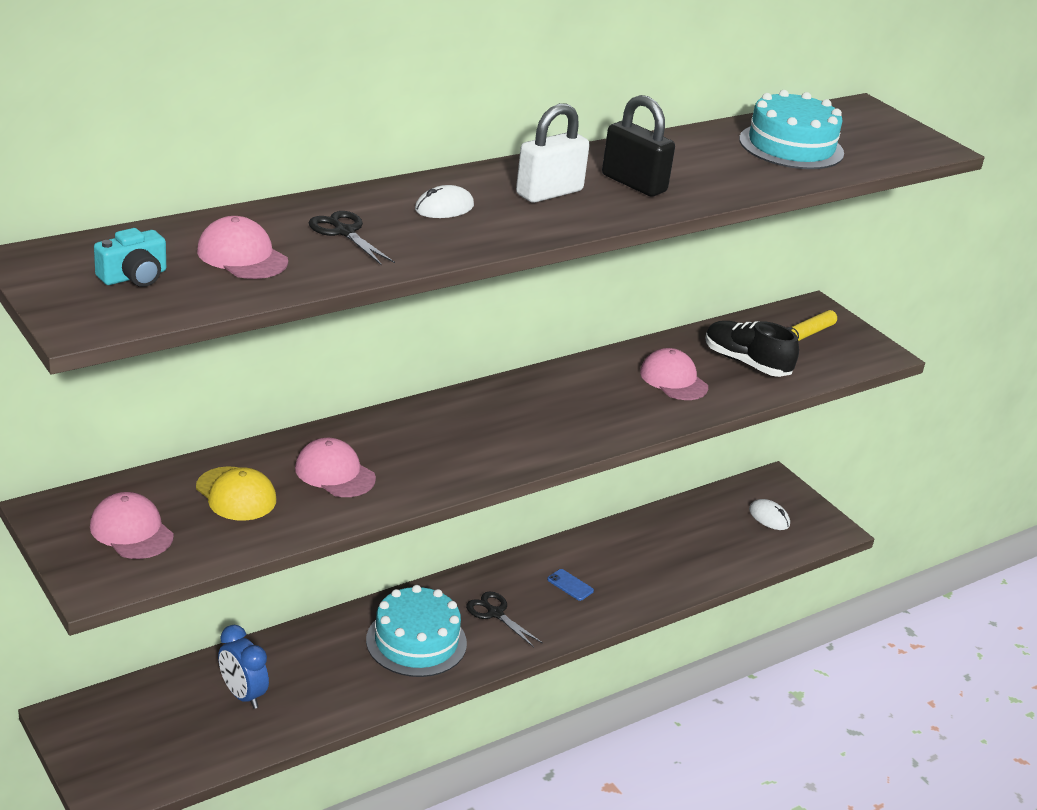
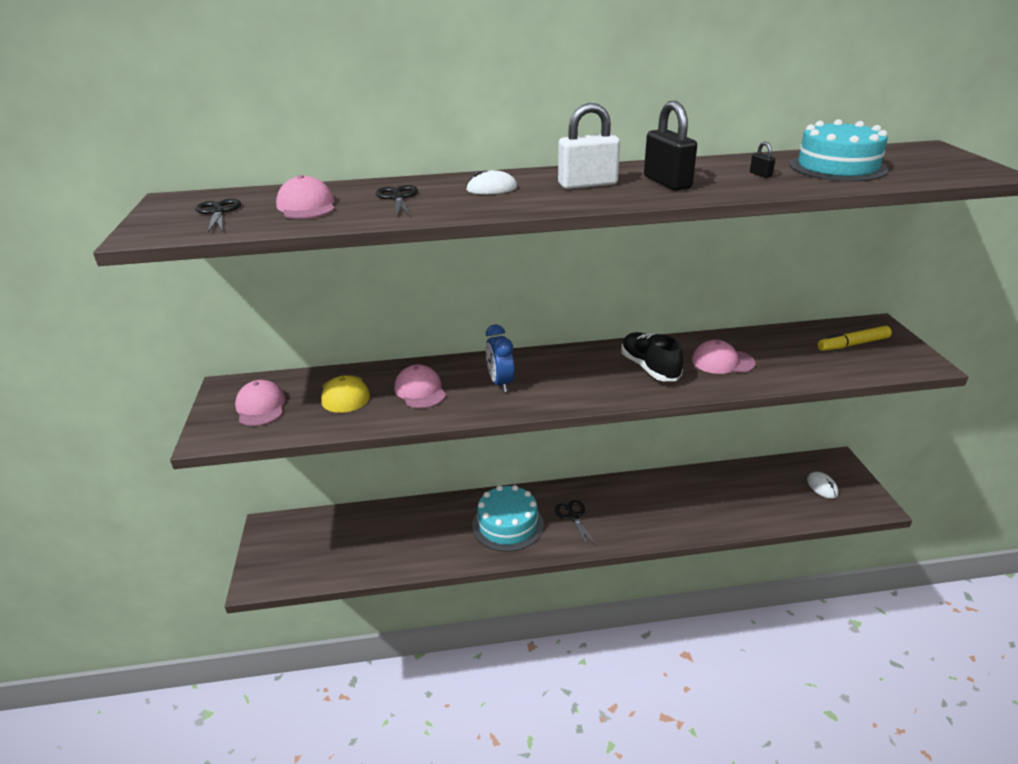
camera: 30 degrees right, 0 degrees up
turquoise camera [94,228,166,287] -> black scissors [195,199,241,233]
blue clock [218,625,269,709] -> blue clock moved to [486,325,515,392]
blue phone [547,569,594,601] -> none
pink cap [640,348,708,400] -> pink cap turned 75 degrees counterclockwise [692,340,755,374]
black shoe [705,321,799,377] -> black shoe moved to [621,332,684,381]
none -> black padlock [750,142,775,178]

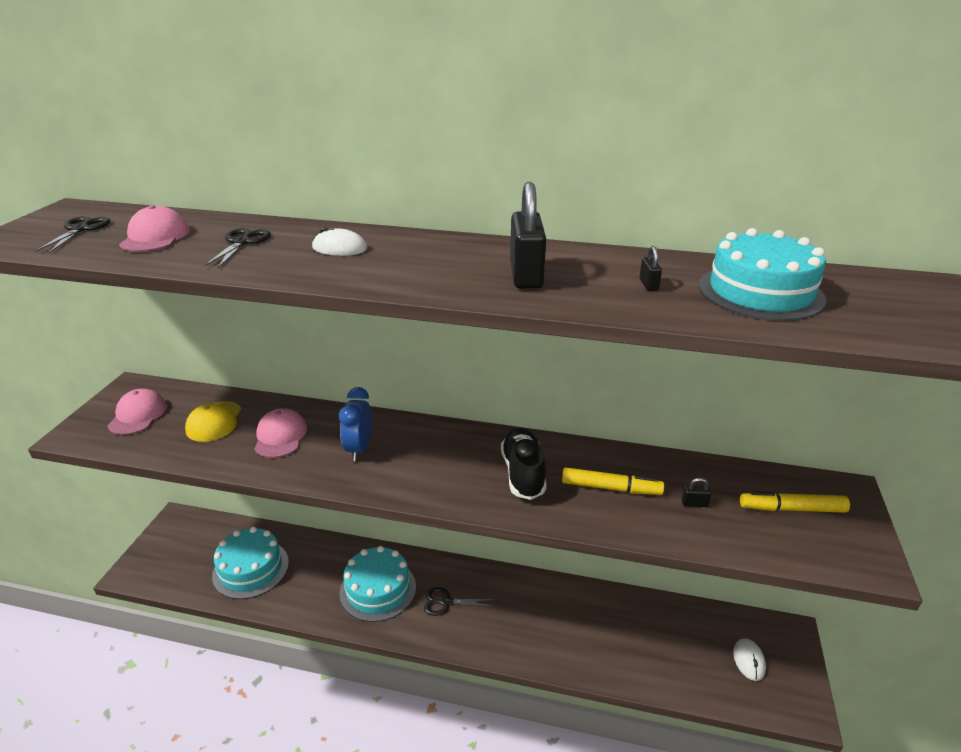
camera: 20 degrees right, 0 degrees up
black scissors [555,500,596,547] -> black scissors turned 90 degrees counterclockwise [424,587,495,616]
white padlock [558,103,620,189] -> none
pink cap [692,340,755,374] -> yellow marker [562,467,664,495]
none -> turquoise cake [212,527,289,599]
none -> black padlock [682,478,712,507]

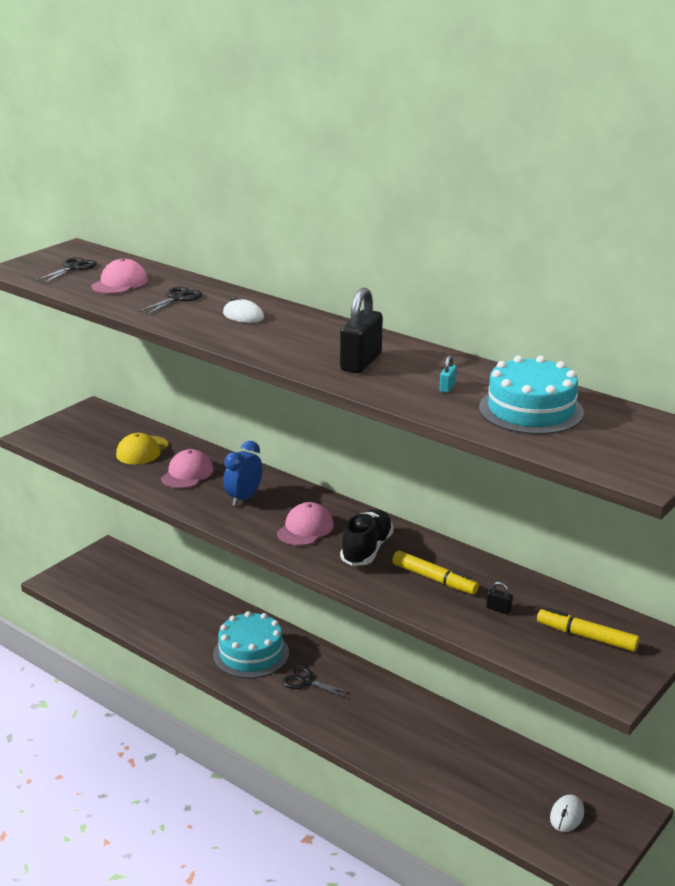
camera: 25 degrees right, 5 degrees down
pink cap [107,389,167,435] -> pink cap moved to [277,502,334,546]
turquoise cake [212,527,289,599] -> none
black padlock [639,246,662,291] -> turquoise padlock [440,355,457,393]

